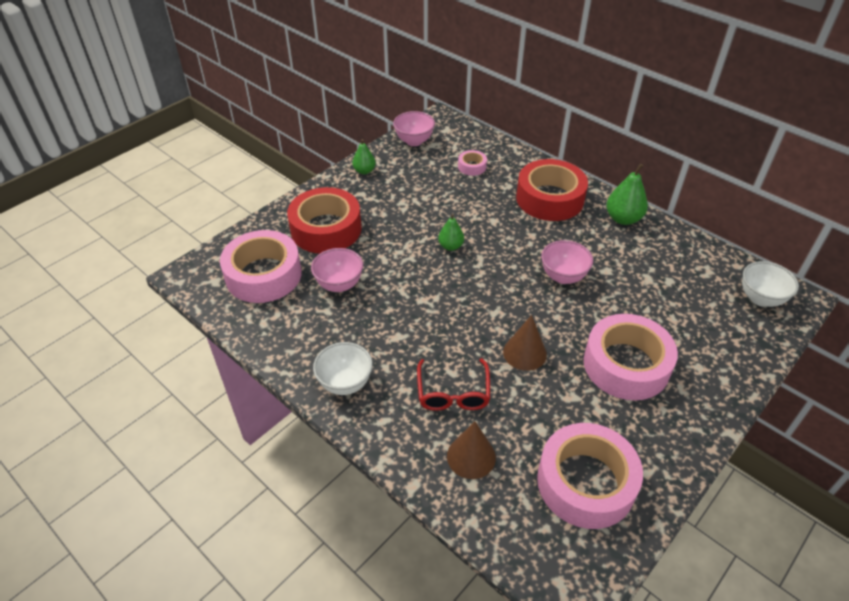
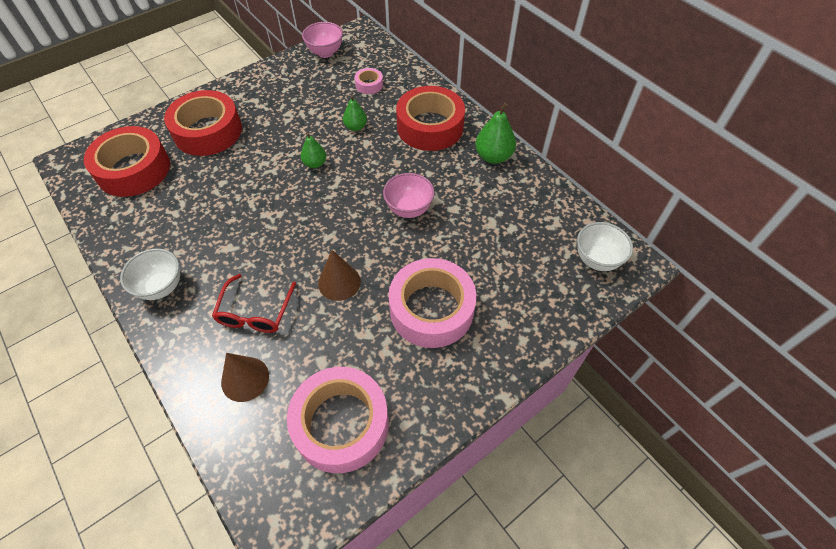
camera: 10 degrees right, 10 degrees up
pink tape [220,230,302,303] -> red tape [84,126,170,197]
pink bowl [311,248,363,292] -> none
green pear [352,139,376,174] -> green pear moved to [343,95,367,131]

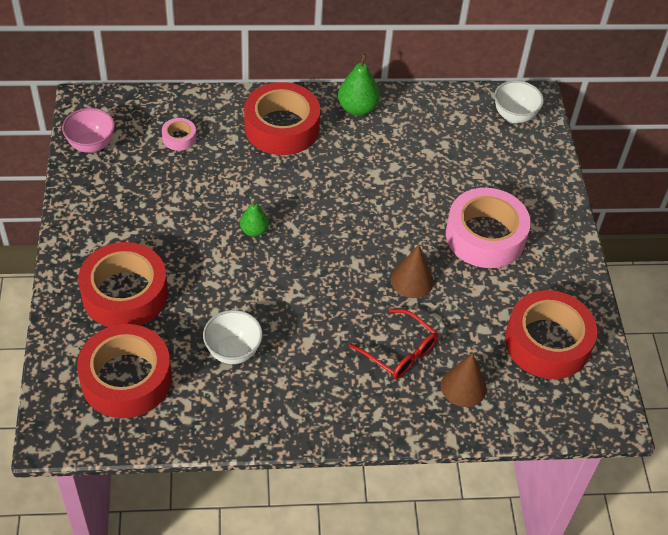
camera: 60 degrees left, 5 degrees down
white bowl [120,248,180,300] -> white bowl moved to [203,310,263,364]
pink tape [287,367,389,473] -> red tape [505,290,597,379]
green pear [343,95,367,131] -> none
pink bowl [383,173,435,218] -> none

